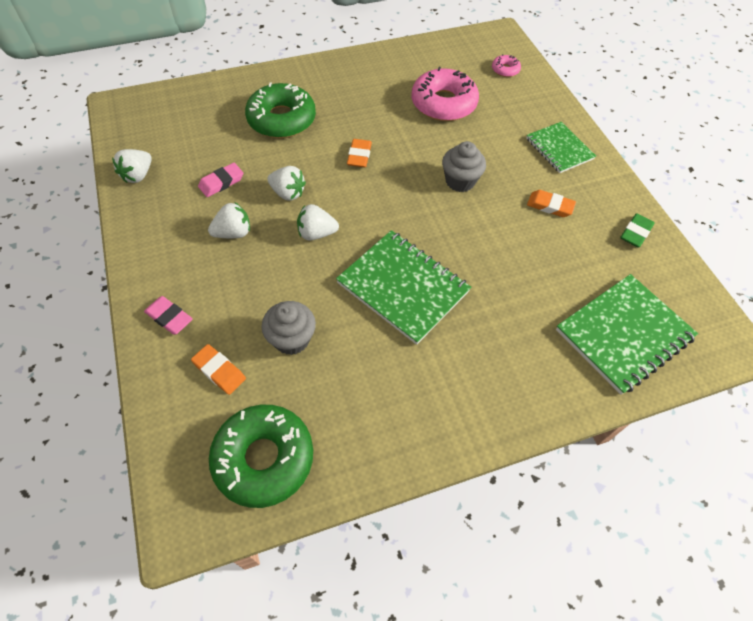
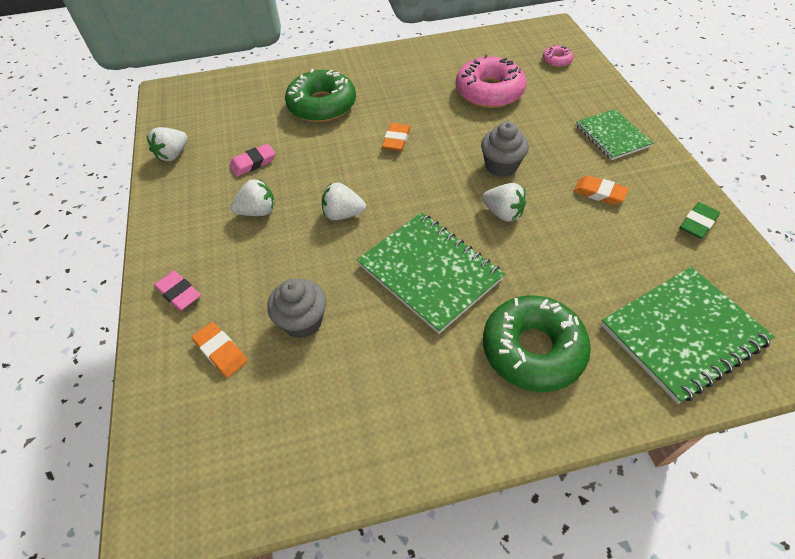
camera: 10 degrees right, 5 degrees down
green donut [209,405,313,508] -> green donut moved to [483,295,591,392]
white strawberry [267,166,306,201] -> white strawberry moved to [482,183,526,222]

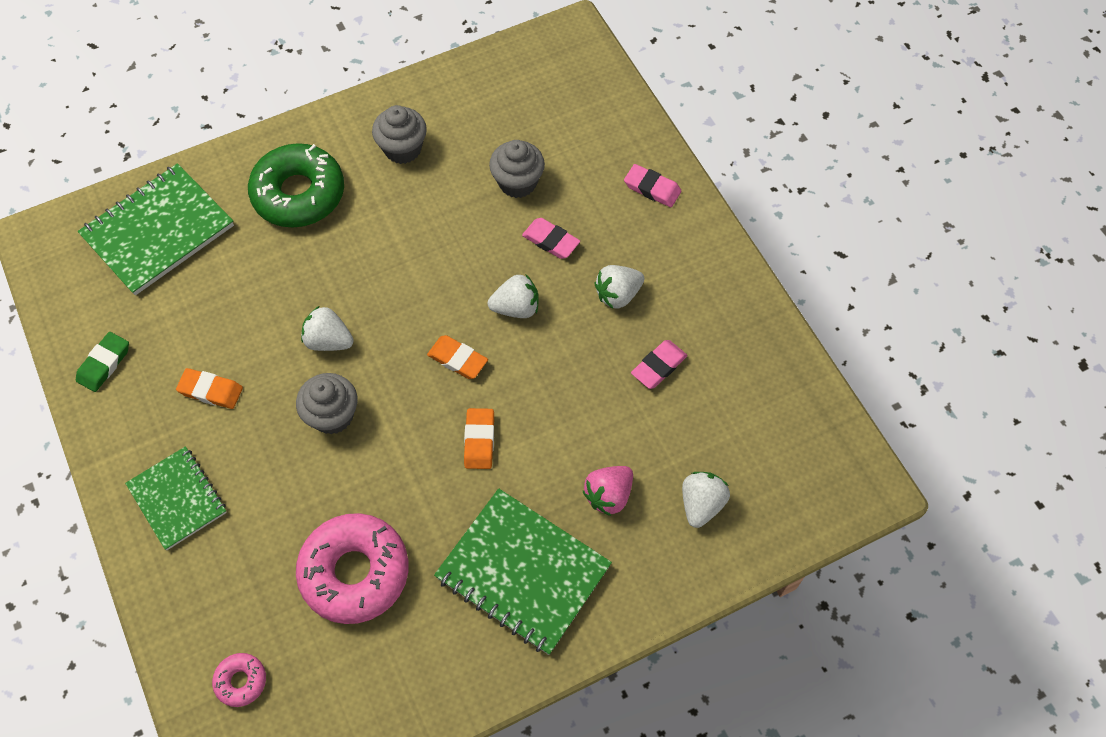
camera: 165 degrees right, 10 degrees up
white strawberry [147,127,188,162] -> white strawberry moved to [682,472,730,528]
orange eraser [192,322,248,377] -> orange eraser moved to [427,335,488,379]
green donut [285,69,356,122] -> pink strawberry [583,466,633,516]
green notebook [357,212,505,334] -> green notebook moved to [434,488,612,655]
none -> grey cupcake [372,105,427,164]
none -> pink eraser [522,218,580,259]

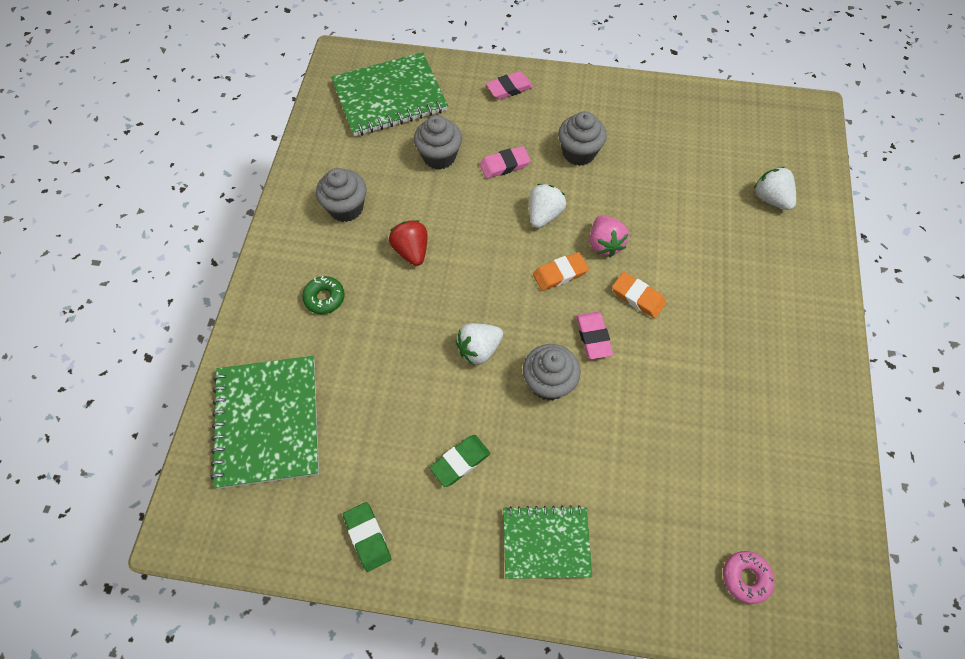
camera: 55 degrees left, 0 degrees up
orange eraser [176,368,243,409] -> green eraser [430,435,491,487]
green donut [248,143,344,227] -> green donut [302,276,345,314], size x0.46
pink donut [296,513,408,624] -> none
green notebook [434,488,612,655] -> green notebook moved to [331,52,448,136]
pink strawberry [583,466,633,516] -> pink strawberry moved to [590,215,629,257]
white strawberry [595,265,644,309] -> grey cupcake [558,111,607,166]
pink eraser [631,340,687,389] -> pink eraser moved to [576,312,613,359]
none -> red strawberry [389,220,427,266]

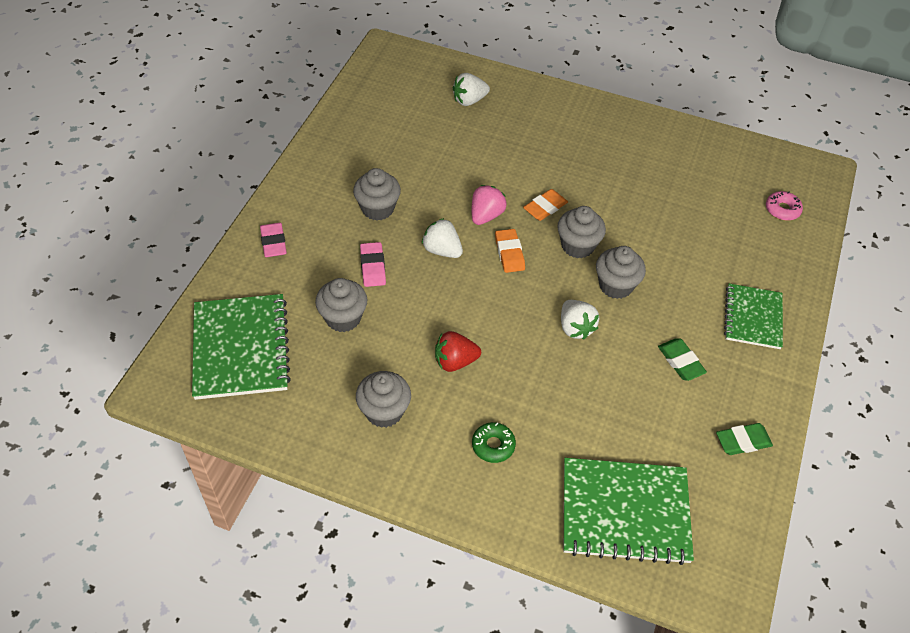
camera: 80 degrees left, 10 degrees down
pink eraser [576,312,613,359] -> grey cupcake [557,206,606,258]
pink strawberry [590,215,629,257] -> pink strawberry turned 60 degrees counterclockwise [472,185,507,225]

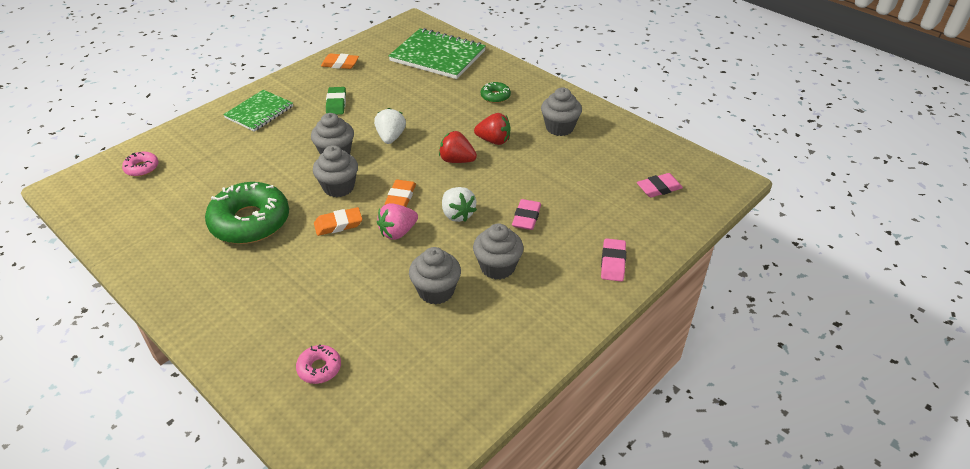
camera: 155 degrees left, 10 degrees down
green notebook [192,294,291,400] -> pink eraser [637,173,683,197]
grey cupcake [315,278,368,332] -> grey cupcake moved to [409,247,461,305]
white strawberry [453,73,490,106] -> pink donut [296,344,341,384]
green eraser [716,423,773,455] -> orange eraser [321,53,359,69]
none -> green donut [205,182,289,244]
none -> red strawberry [439,131,477,163]

